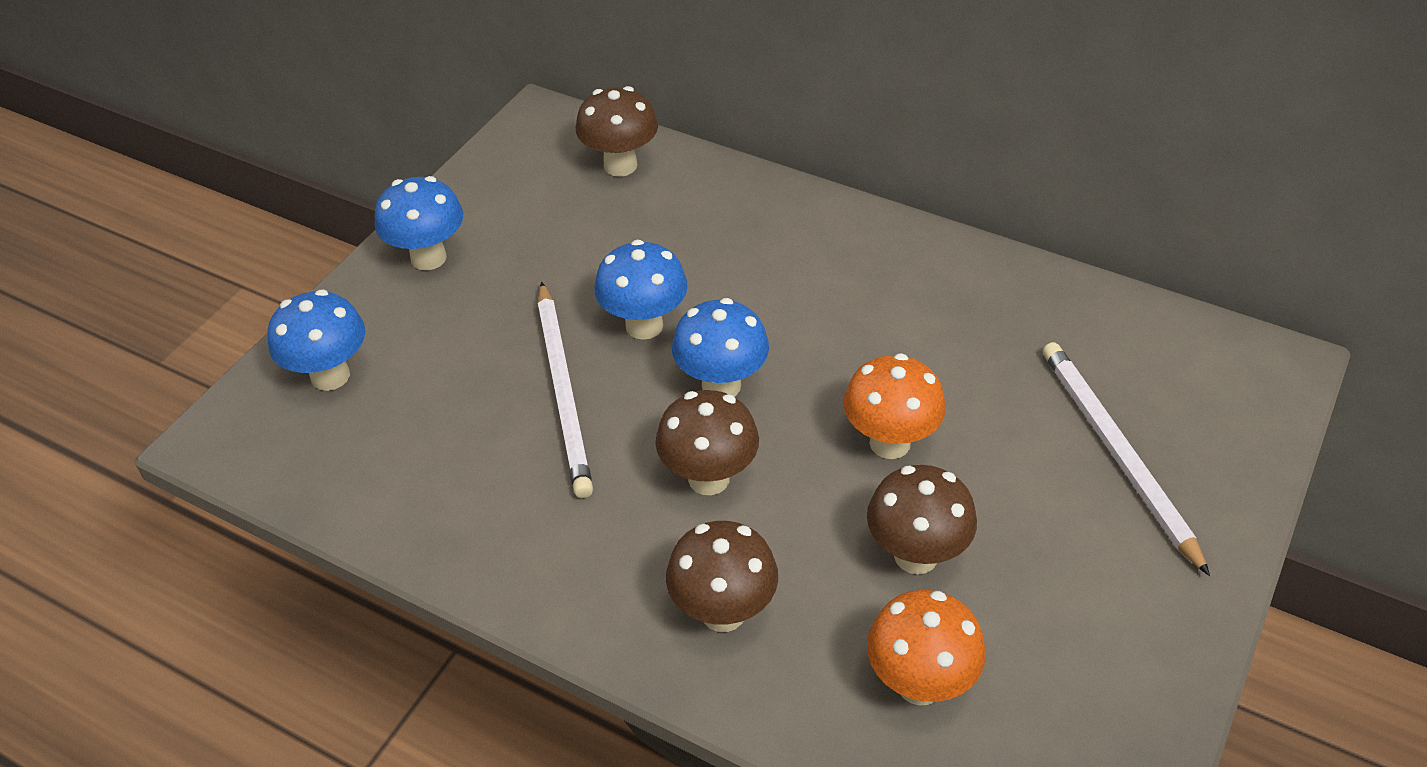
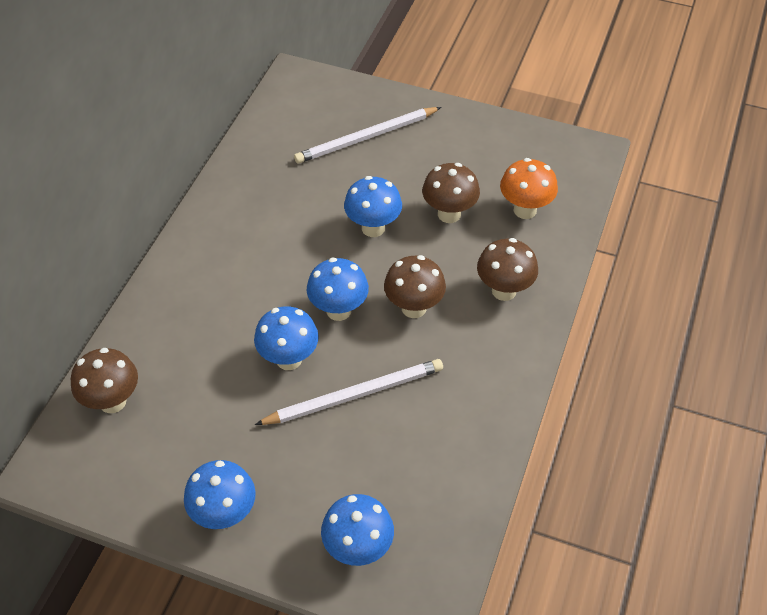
camera: 100 degrees left, 5 degrees up
orange mushroom [843,353,946,459] -> blue mushroom [344,176,402,237]

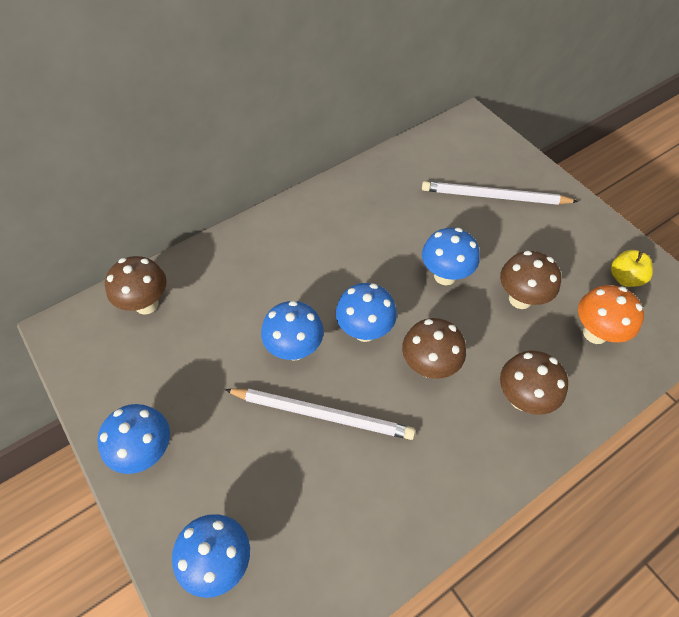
camera: 35 degrees right, 5 degrees up
none -> yellow apple [611,250,653,287]

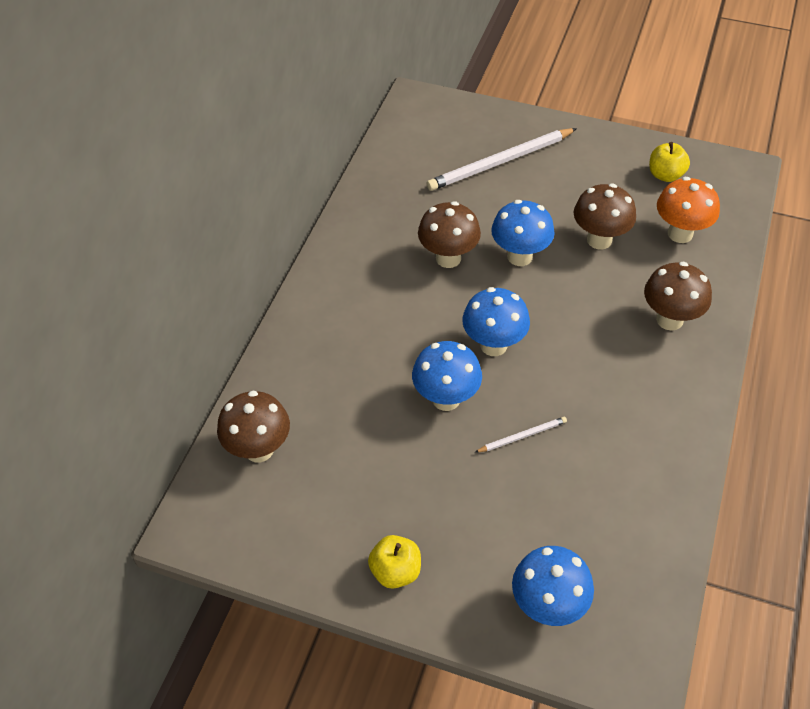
camera: 35 degrees left, 5 degrees down
blue mushroom [97,404,170,474] -> yellow apple [368,535,421,589]
white pencil [225,389,415,440] -> white pencil [475,417,567,453], size x0.47
brown mushroom [402,318,466,379] -> brown mushroom moved to [418,201,481,268]

